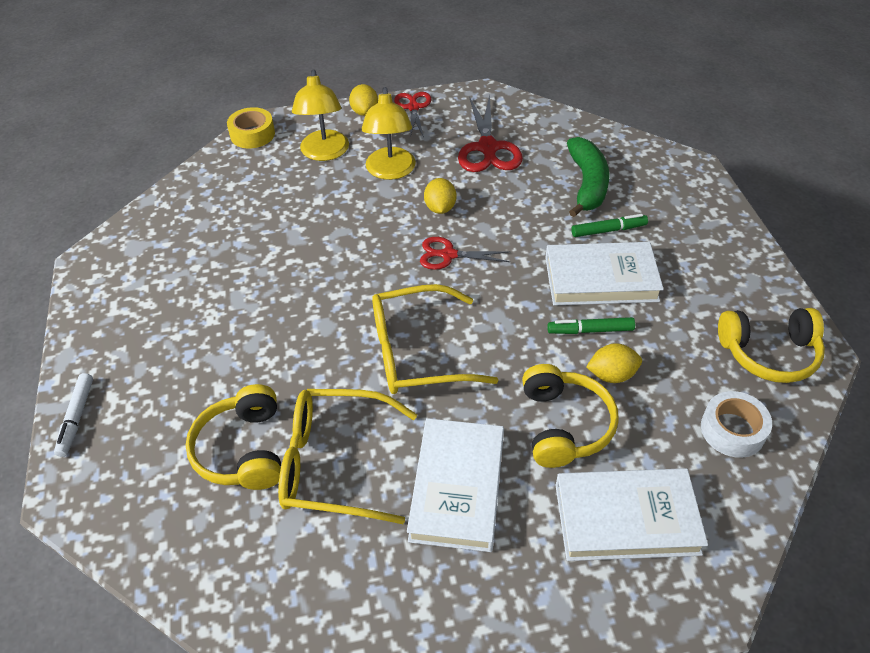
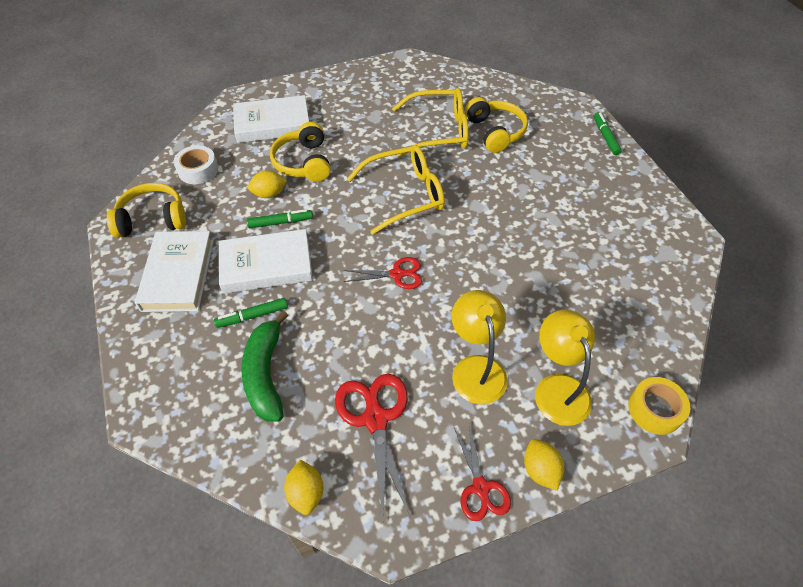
camera: 170 degrees right, 5 degrees up
white marker [54,373,93,457] -> green marker [594,112,622,155]
white book [407,418,504,552] -> white book moved to [135,231,214,312]
yellow lemon [424,178,456,214] -> yellow lemon moved to [284,460,323,515]

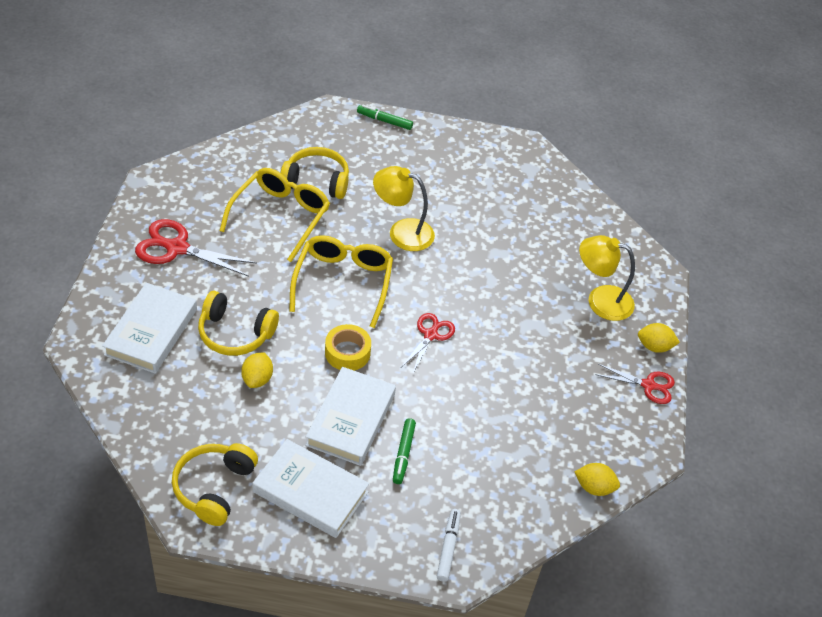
camera: 65 degrees left, 5 degrees down
white tape [173,145,218,184] -> none
green banana [241,311,288,422] -> none
green marker [247,209,313,228] -> none
red scissors [335,374,411,519] -> red scissors moved to [135,219,257,277]
yellow lamp [452,290,508,405] -> yellow lamp moved to [373,166,435,251]
yellow tape [628,377,690,435] -> yellow tape moved to [325,324,371,371]
none -> white marker [437,509,461,582]

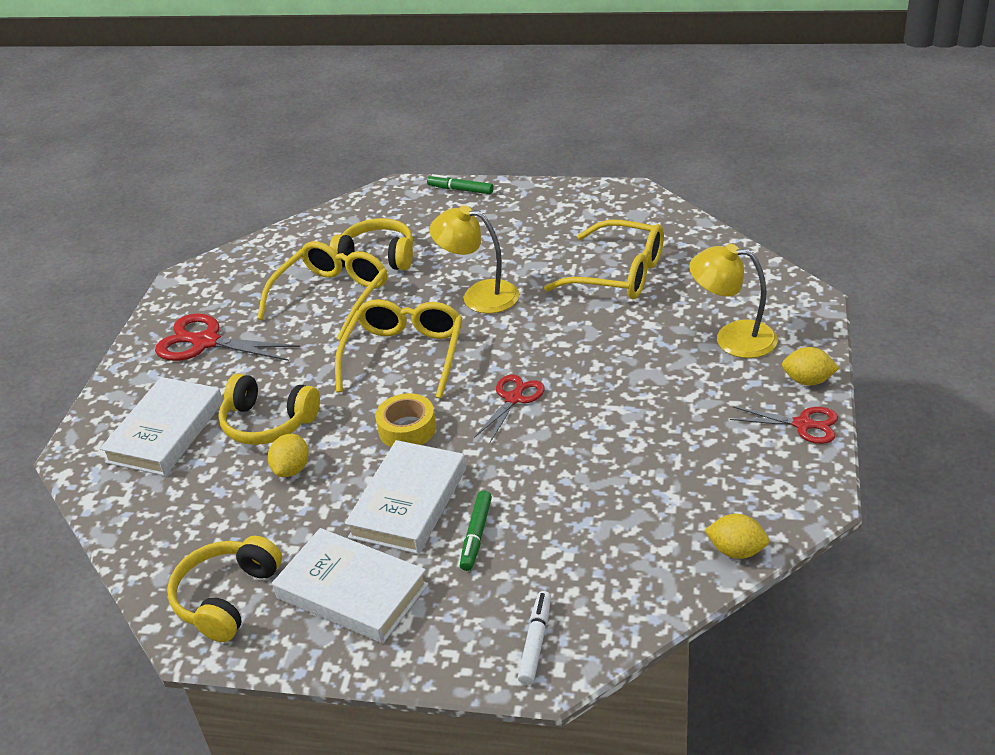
camera: 10 degrees right, 10 degrees down
none -> yellow glasses [544,220,664,299]

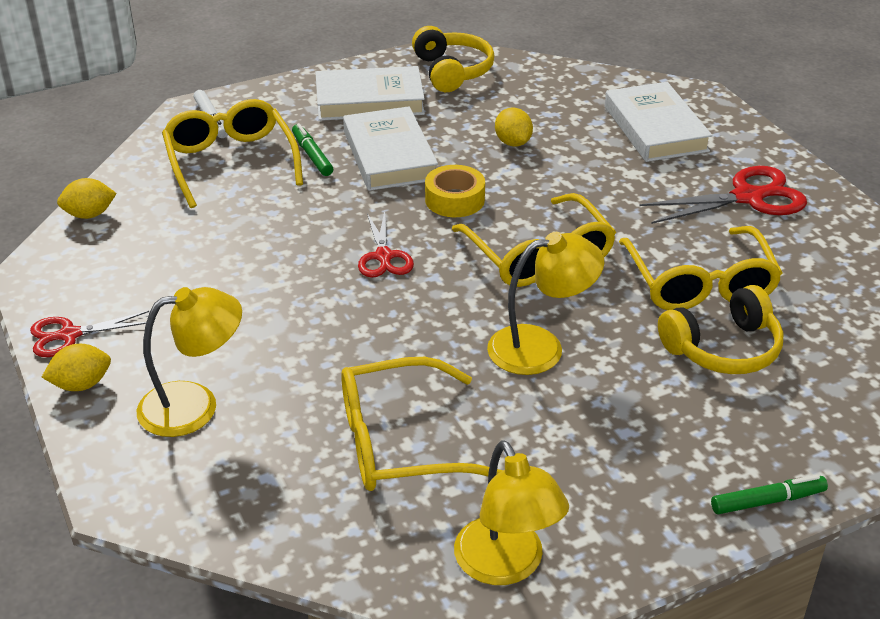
camera: 140 degrees right, 0 degrees up
yellow headphones [218,374,320,445] -> none
none -> yellow glasses [162,99,303,208]
none -> yellow lamp [454,440,569,585]

